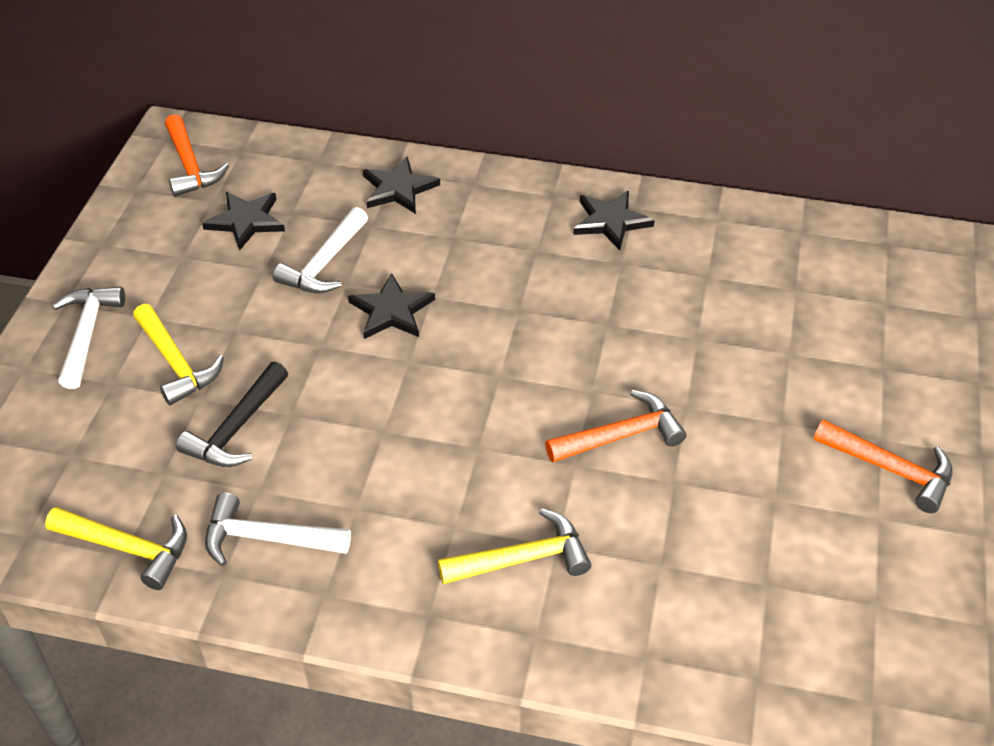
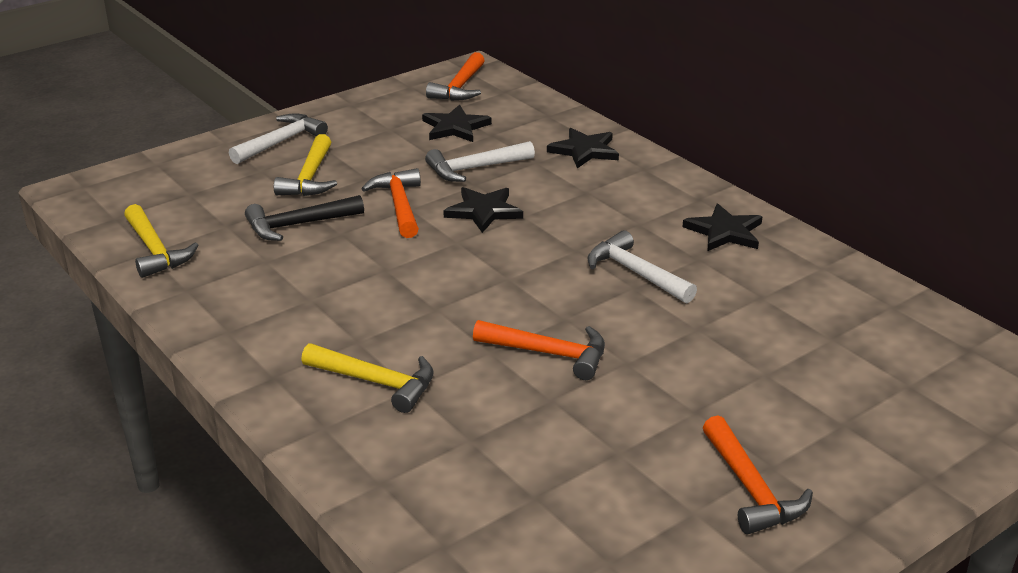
camera: 40 degrees right, 15 degrees down
white hammer [205,492,351,567] -> white hammer moved to [587,230,697,303]
none -> orange hammer [361,168,421,238]

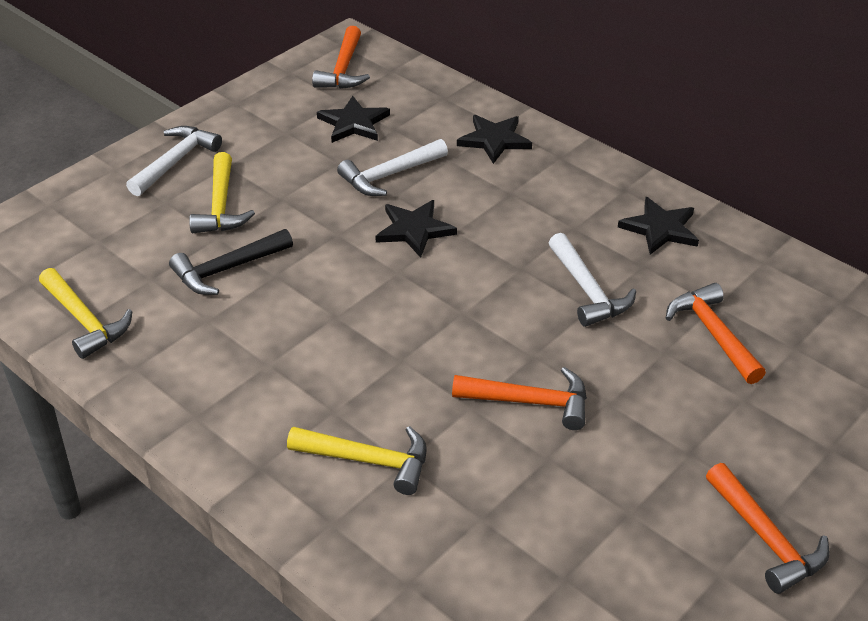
camera: 10 degrees left, 10 degrees up
orange hammer [361,168,421,238] -> orange hammer moved to [666,283,766,384]
white hammer [587,230,697,303] -> white hammer turned 150 degrees counterclockwise [549,233,636,327]

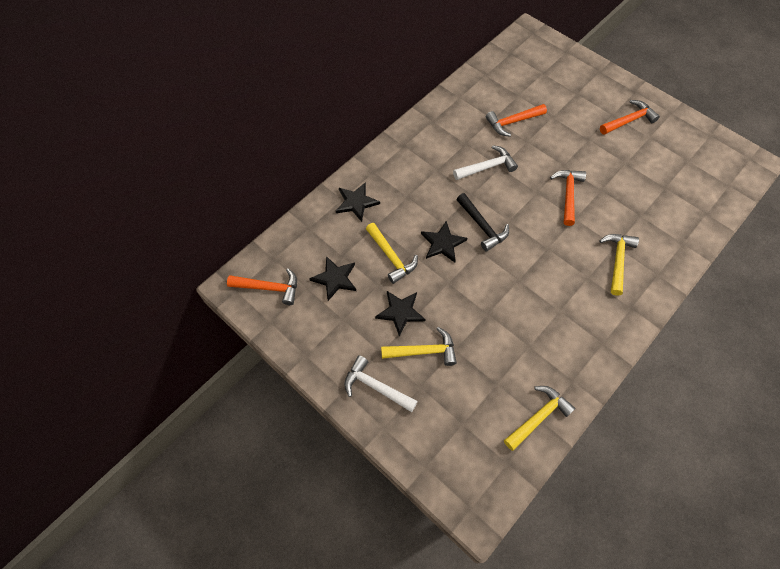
camera: 90 degrees left, 20 degrees up
black hammer [169,229,293,295] -> black hammer moved to [456,193,509,252]
white hammer [337,139,448,196] -> yellow hammer [366,223,418,284]
black star [618,197,699,255] -> black star moved to [375,291,426,337]

